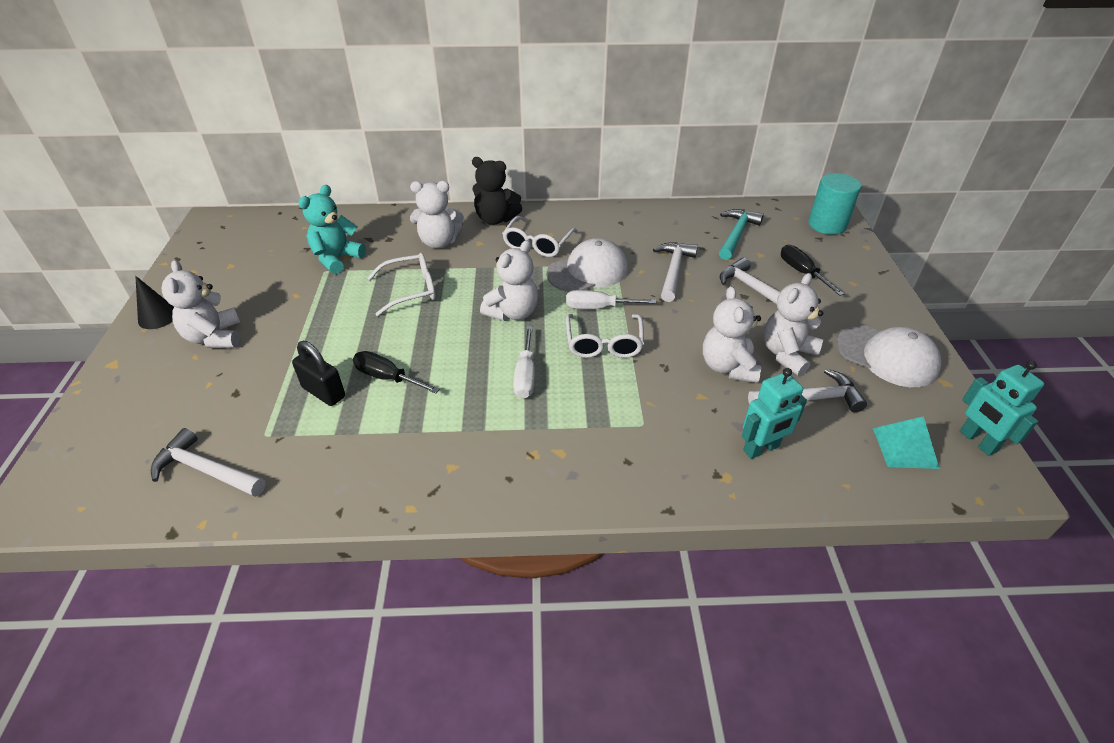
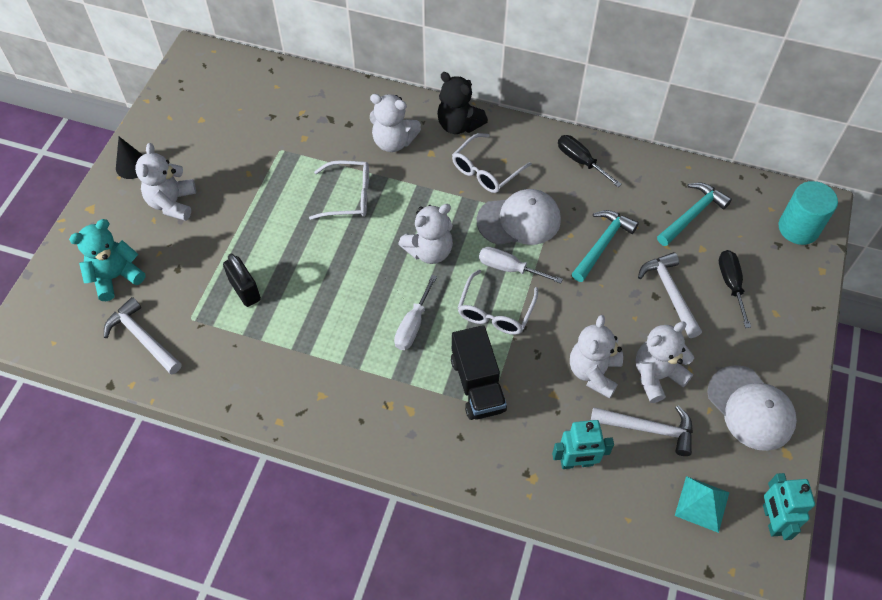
camera: 20 degrees right, 15 degrees up
turquoise teddy bear [299,185,366,274] -> turquoise teddy bear moved to [69,219,145,301]
black screwdriver [353,351,440,393] -> black screwdriver moved to [558,135,622,187]
white hammer [653,242,698,302] -> turquoise hammer [572,210,639,282]
none -> black truck [451,325,507,420]

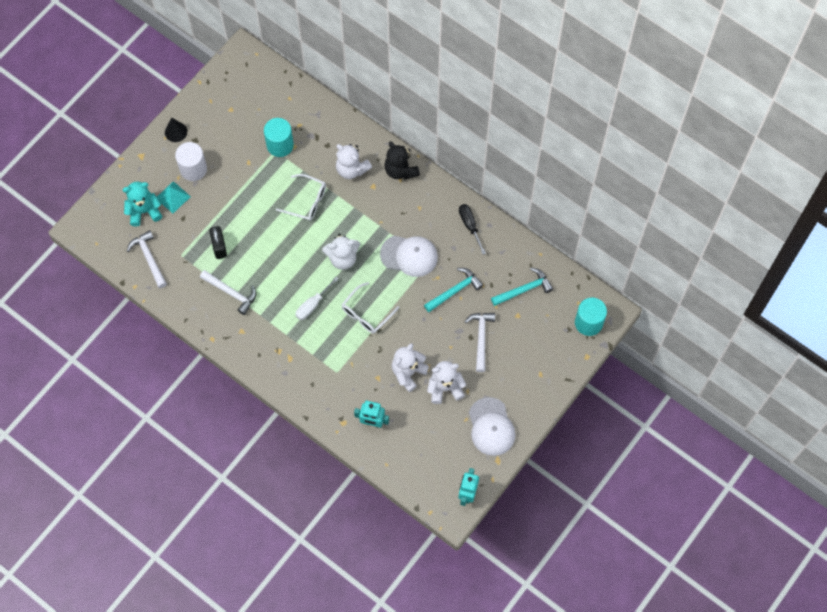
camera: 20 degrees right, 10 degrees up
white teddy bear [135,143,196,221] -> white cylinder [175,142,207,181]
black truck [451,325,507,420] -> none
white glasses [452,133,532,193] -> none
white screwdriver [479,247,563,284] -> none
white hammer [591,406,693,456] -> white hammer moved to [200,270,256,315]
turquoise pyramid [675,476,729,533] -> turquoise pyramid moved to [157,181,191,213]
black screwdriver [719,250,751,328] -> none
none -> turquoise cylinder [264,118,294,157]

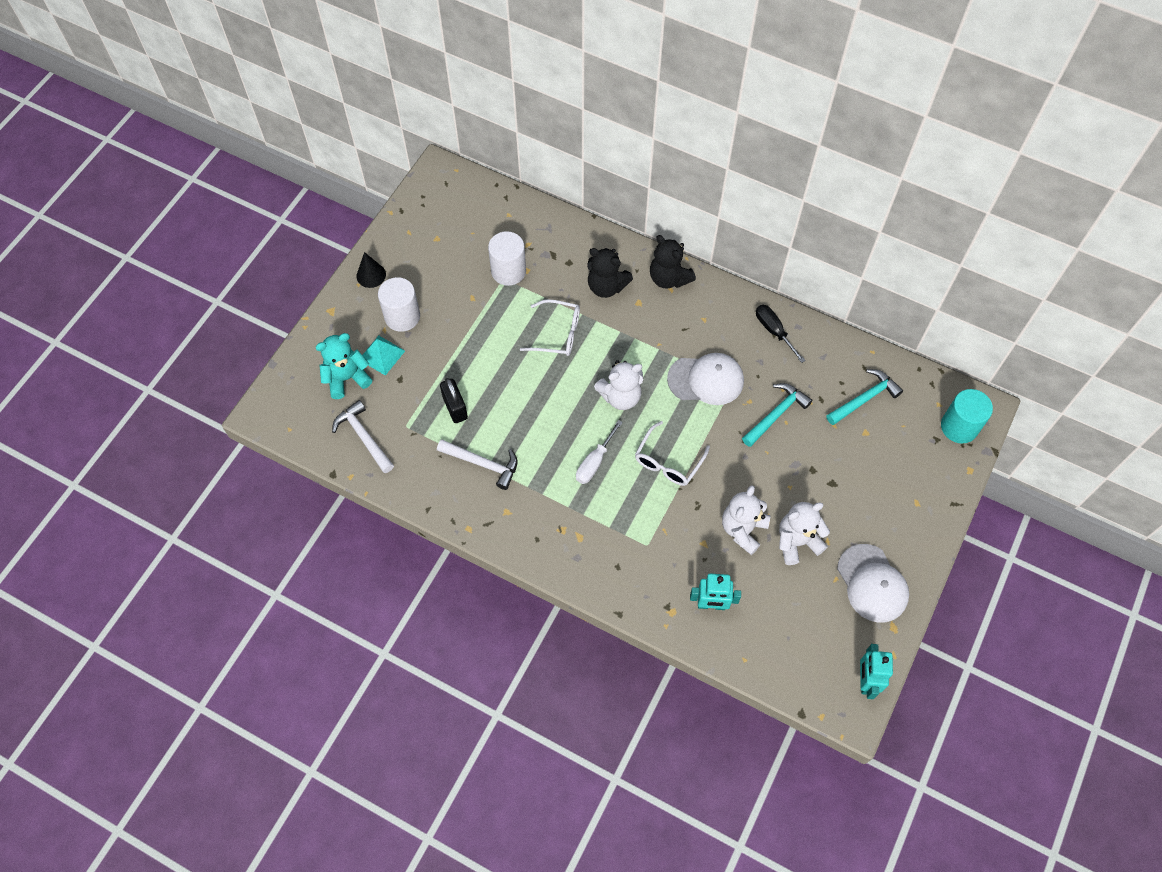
camera: 10 degrees left, 5 degrees down
turquoise cylinder [264,118,294,157] -> white cylinder [488,231,526,286]
white teddy bear [336,144,372,179] -> black teddy bear [587,248,633,298]
white hammer [464,313,495,372] -> none

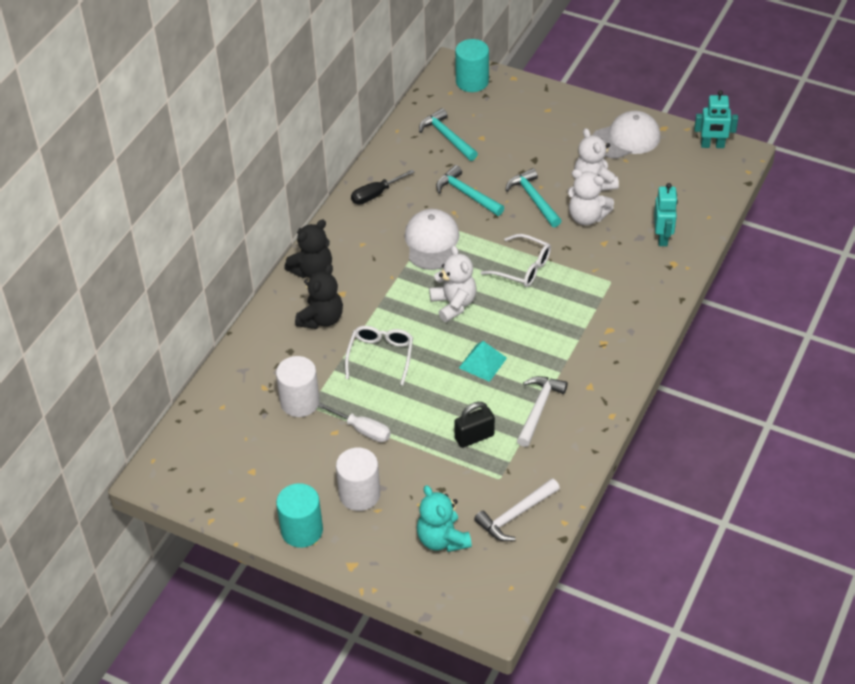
camera: 90 degrees left, 15 degrees down
black cone [357,252,386,288] -> turquoise cylinder [276,483,323,548]
turquoise pyramid [363,336,405,376] -> turquoise pyramid moved to [459,341,507,382]
white screwdriver [576,420,623,484] -> white screwdriver moved to [318,403,391,442]
none -> turquoise hammer [505,168,561,227]

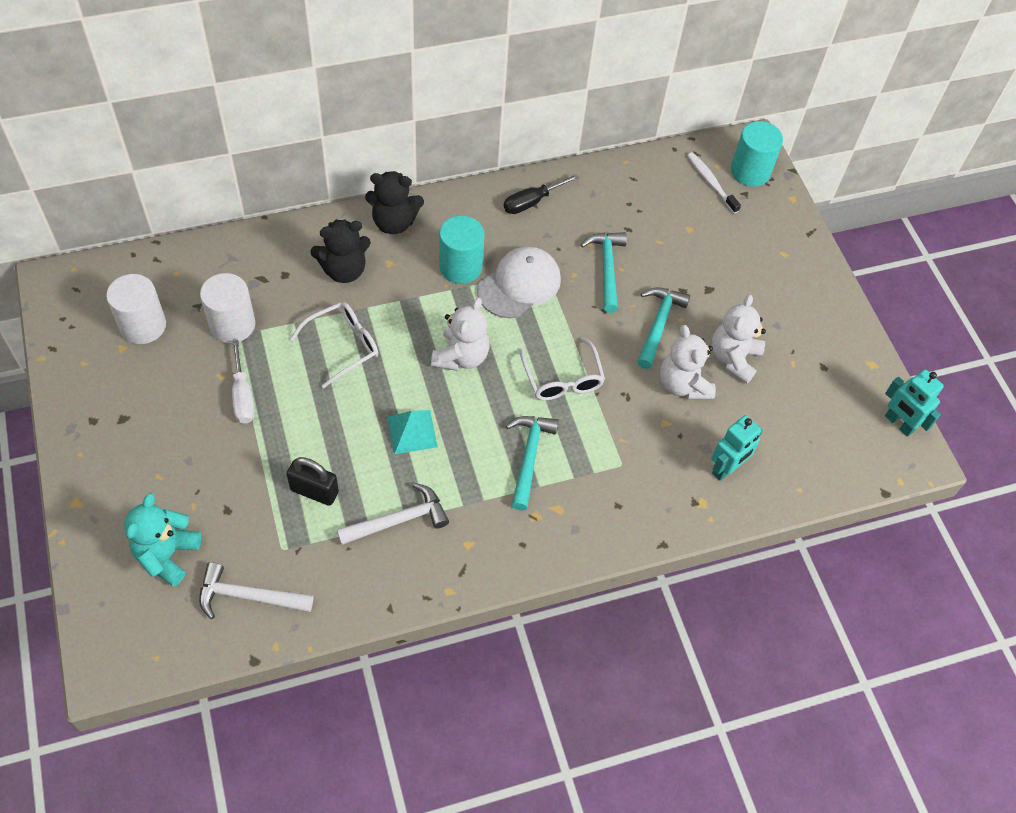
camera: 40 degrees right, 10 degrees up
turquoise cylinder [276,483,323,548] -> turquoise cylinder moved to [439,216,484,284]
white cylinder [336,448,380,511] -> white cylinder moved to [106,274,166,344]
black screwdriver [351,169,415,204] -> black screwdriver turned 45 degrees counterclockwise [504,174,579,214]
turquoise hammer [419,108,478,161] -> turquoise hammer moved to [506,416,559,511]
white cap [593,111,661,159] -> none
none -> white toothbrush [687,152,741,214]

